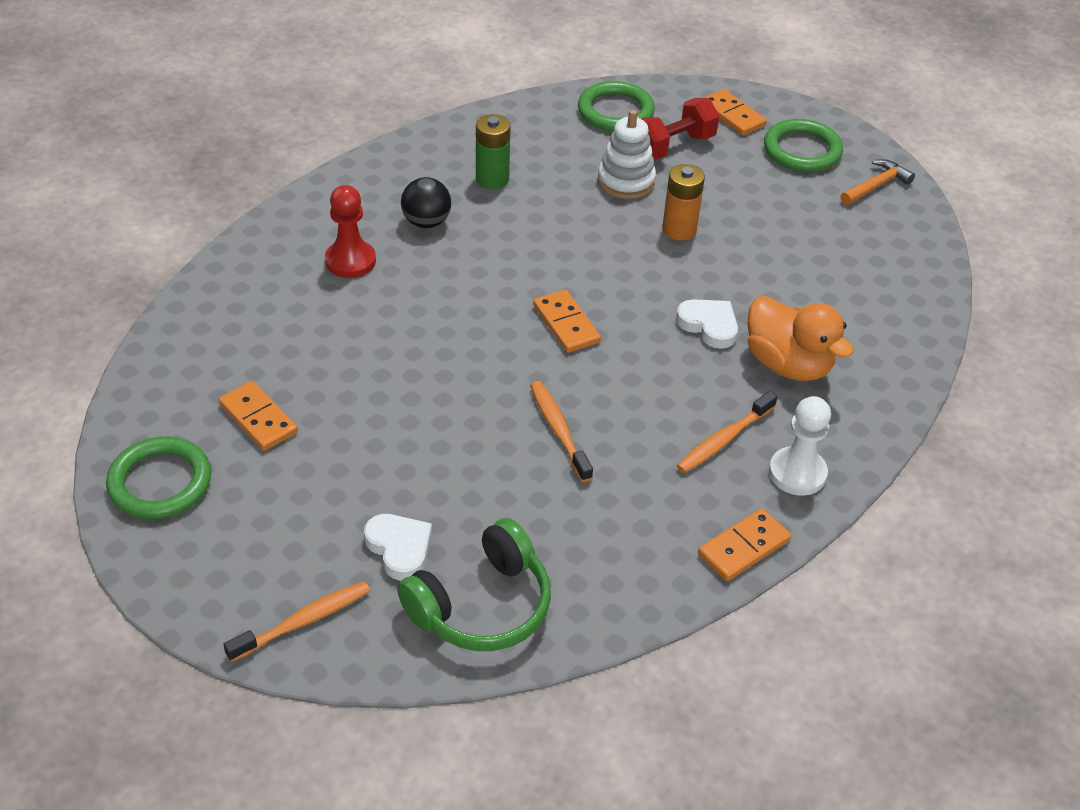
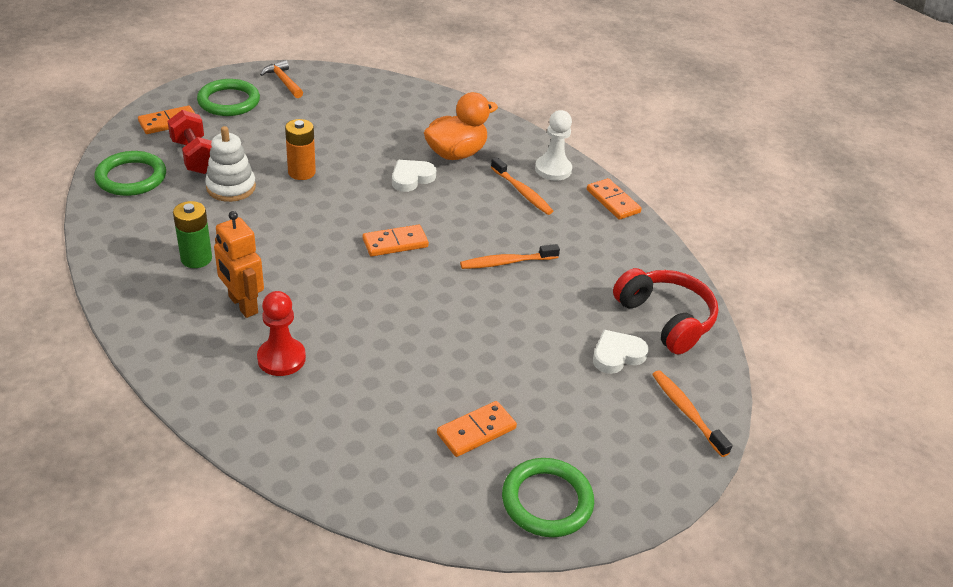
camera: 85 degrees left, 5 degrees down
green headphones [397,518,551,651] -> red headphones [613,268,719,355]
black ball [401,177,451,228] -> orange robot [214,211,264,318]

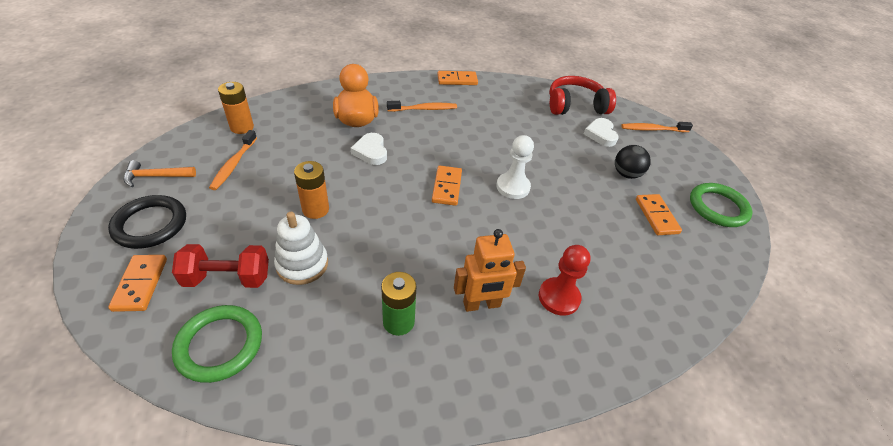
camera: 65 degrees left, 5 degrees up
green ring [197,79,260,116] -> black ring [108,195,186,249]
orange toothbrush [460,244,560,269] -> orange toothbrush moved to [209,130,257,190]
white pawn [535,110,572,181] -> white pawn moved to [496,135,534,199]
none -> orange battery [218,82,254,134]
none -> black ball [615,145,651,179]

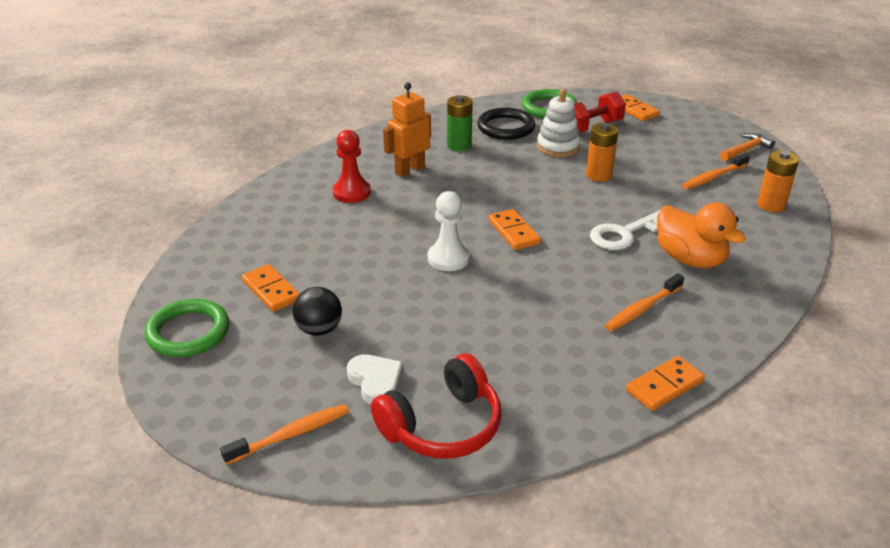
camera: 155 degrees right, 10 degrees down
black ring [108,195,186,249] -> black ring moved to [477,108,535,140]
orange toothbrush [209,130,257,190] -> orange toothbrush turned 105 degrees counterclockwise [682,153,750,189]
white heart [351,133,387,165] -> white key [590,210,660,250]

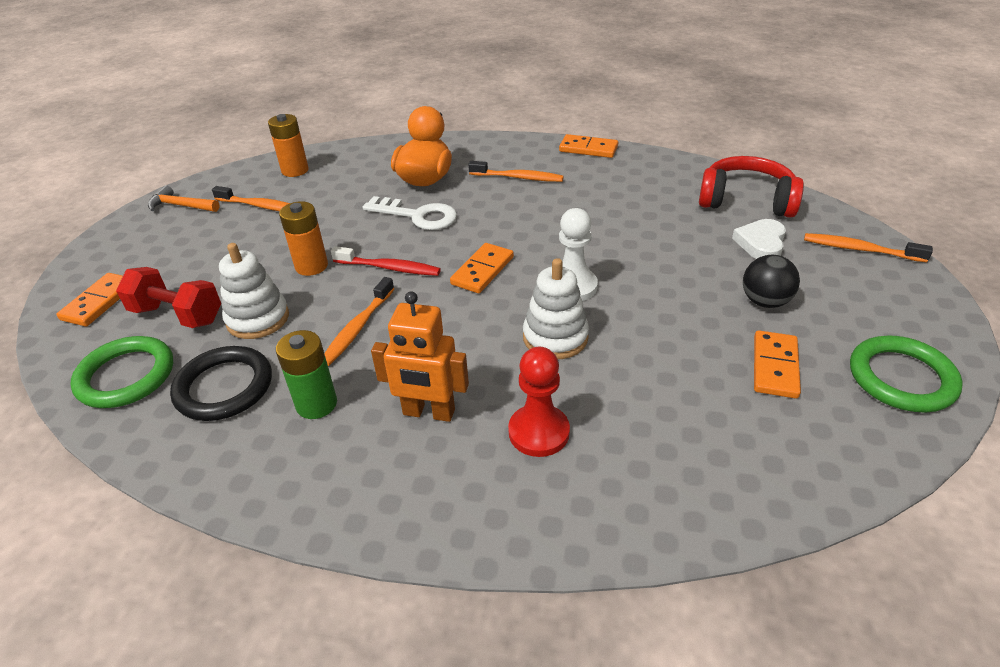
camera: 125 degrees left, 5 degrees up
none -> orange toothbrush [324,277,394,366]
none -> red toothbrush [331,246,441,276]
none -> white stacking toy [523,258,589,359]

